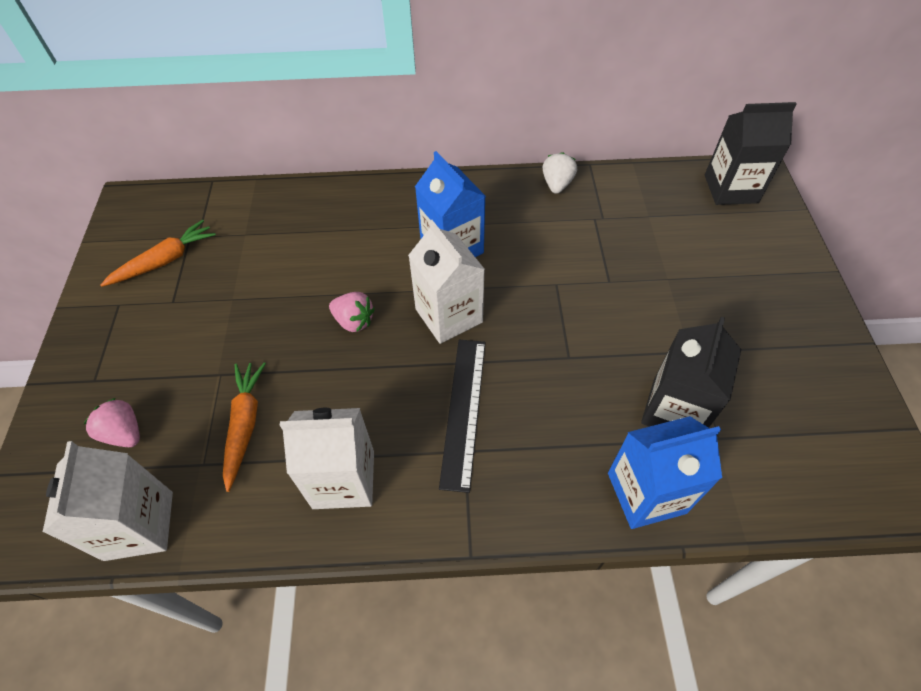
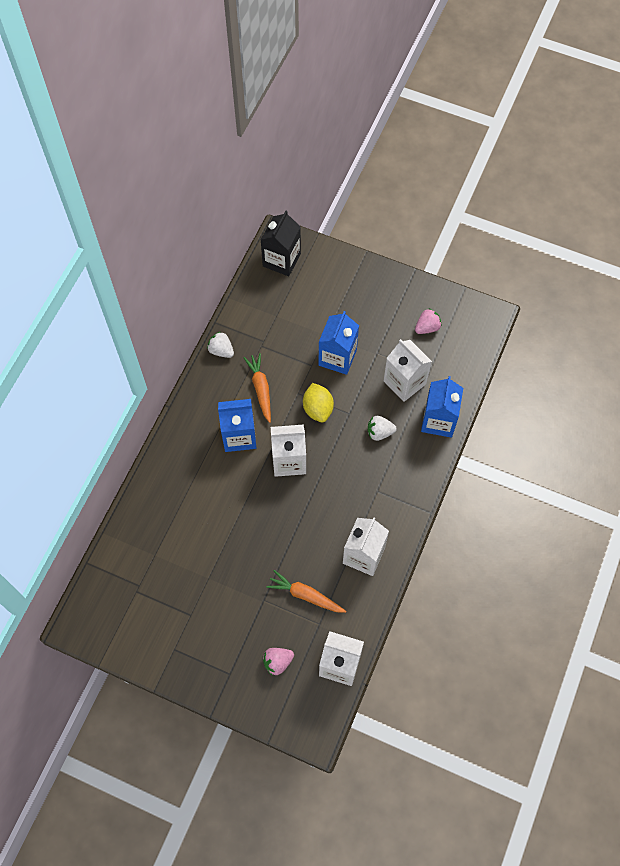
camera: 65 degrees left, 10 degrees up
orange carrot [101,220,216,287] -> orange carrot moved to [243,353,271,423]
pink strawberry [329,292,375,332] -> pink strawberry moved to [415,308,442,334]
black ruler [439,340,486,493] -> none
black carton [641,317,741,428] -> white carton [384,339,432,402]
none -> yellow lemon [303,383,334,423]
none -> blue carton [318,311,359,375]
none -> white strawberry [368,416,397,441]

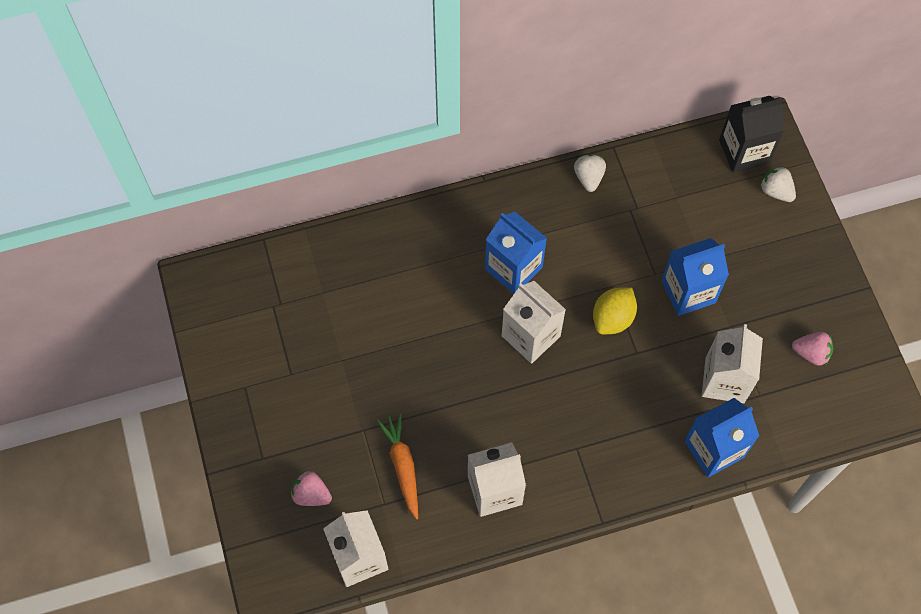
camera: 50 degrees right, 0 degrees up
orange carrot [243,353,271,423] -> none
white strawberry [368,416,397,441] -> white strawberry moved to [760,166,796,202]

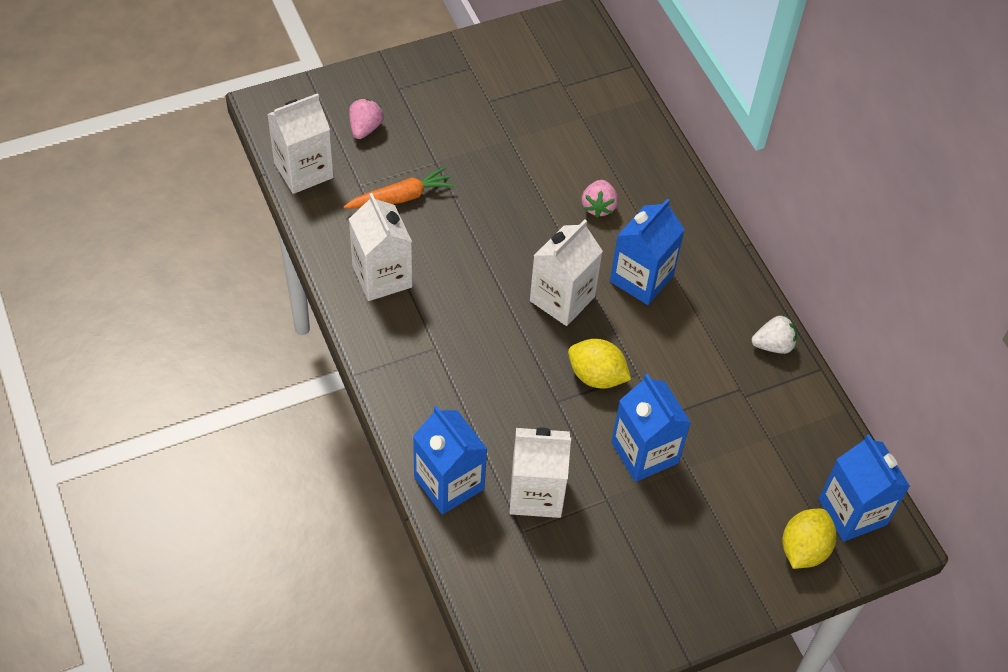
camera: 80 degrees right, 10 degrees down
black carton [719,96,785,173] -> blue carton [819,434,910,542]
white strawberry [760,166,796,202] -> yellow lemon [782,509,837,569]
pink strawberry [792,332,833,366] -> pink strawberry moved to [582,180,618,218]

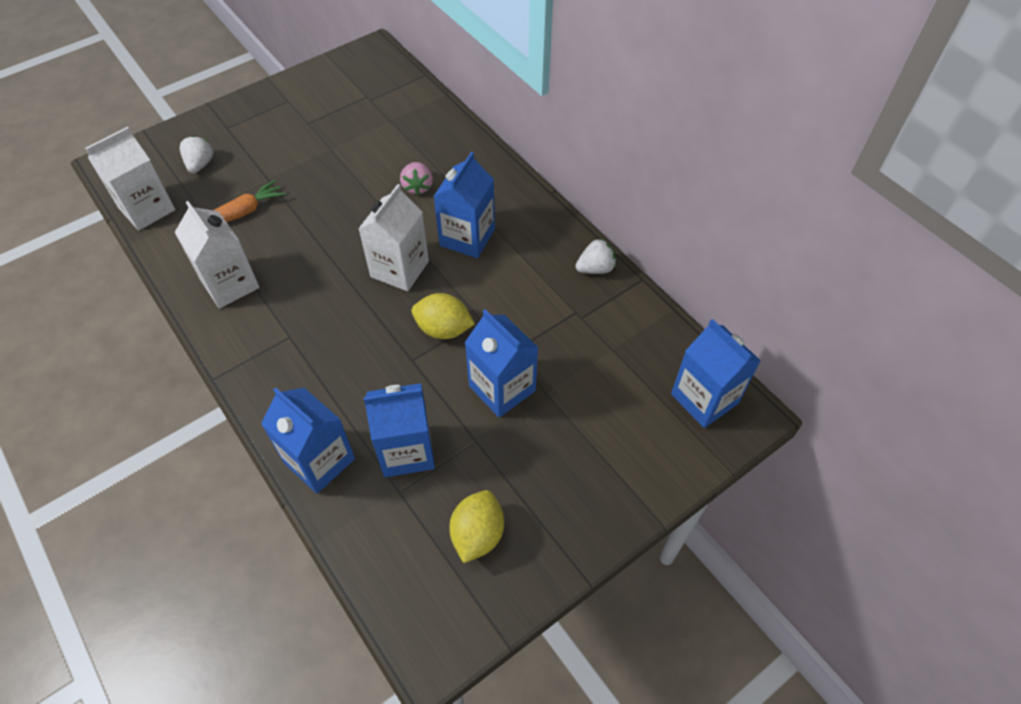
camera: 10 degrees left, 0 degrees up
pink strawberry [349,99,384,139] -> white strawberry [180,136,214,173]
white carton [510,428,571,518] -> blue carton [363,383,435,477]
yellow lemon [782,509,837,569] -> yellow lemon moved to [450,490,504,563]

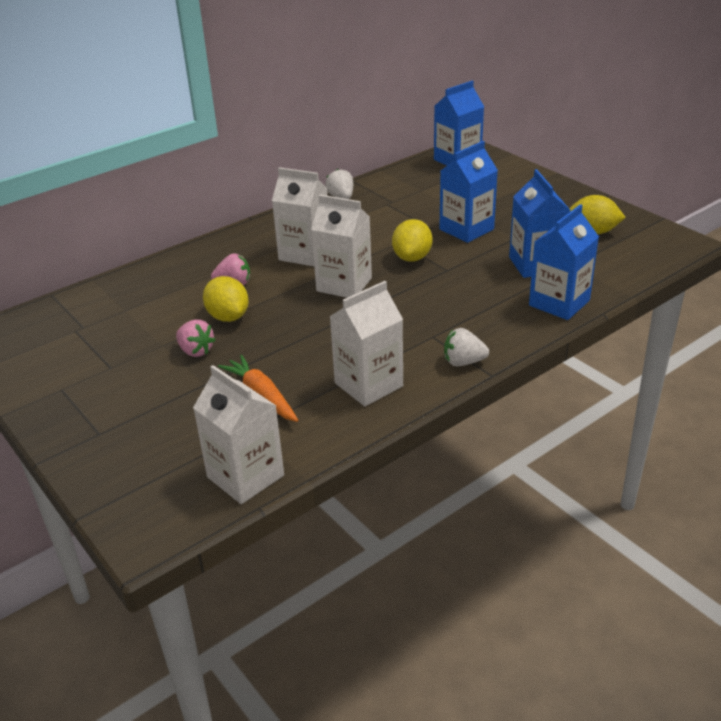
camera: 90 degrees left, 20 degrees down
white strawberry [180,136,214,173] -> white strawberry moved to [444,328,489,366]
blue carton [433,152,495,258] -> white carton [272,167,328,266]
none -> pink strawberry [176,320,215,357]
none -> yellow lemon [203,276,249,322]

